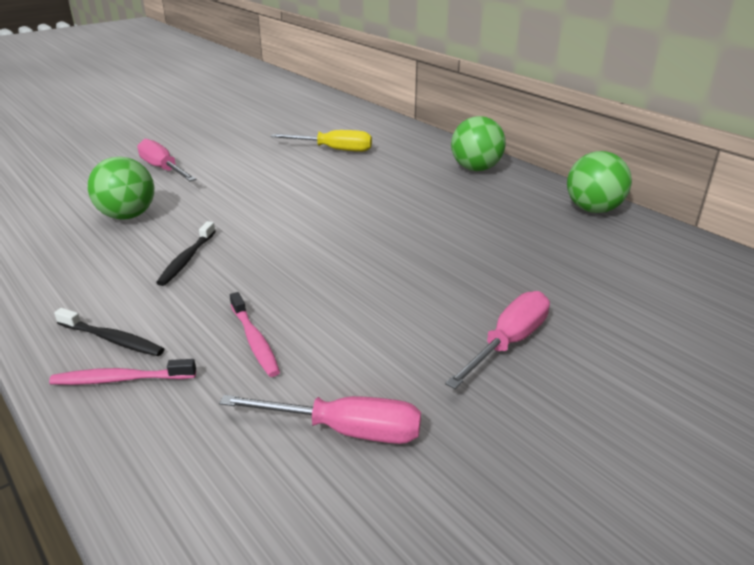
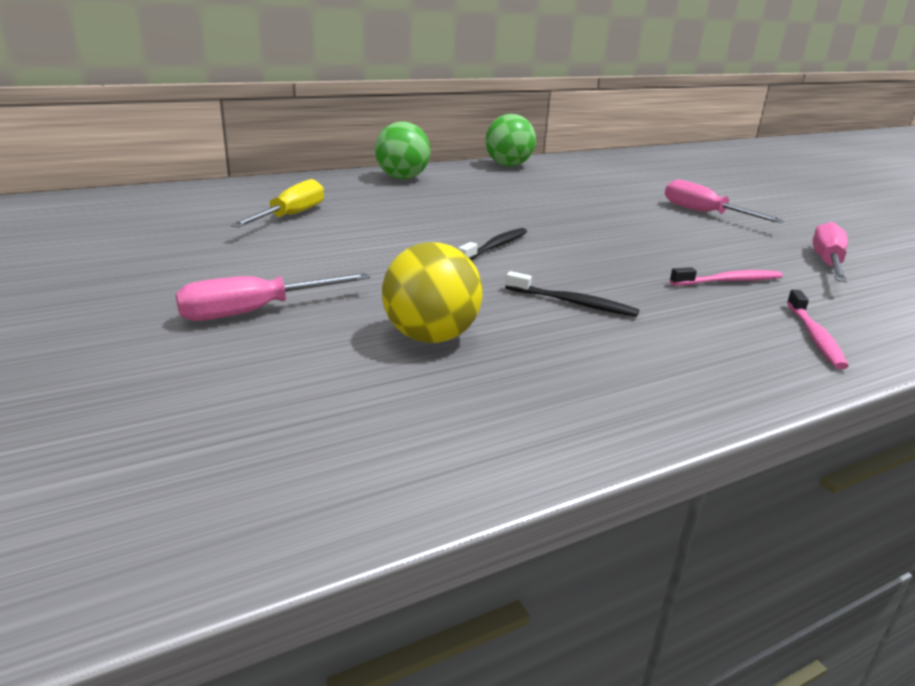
camera: 80 degrees left, 5 degrees down
black toothbrush [54,308,164,356] -> black toothbrush moved to [458,228,527,260]
green ball [88,157,154,220] -> yellow ball [382,242,482,343]

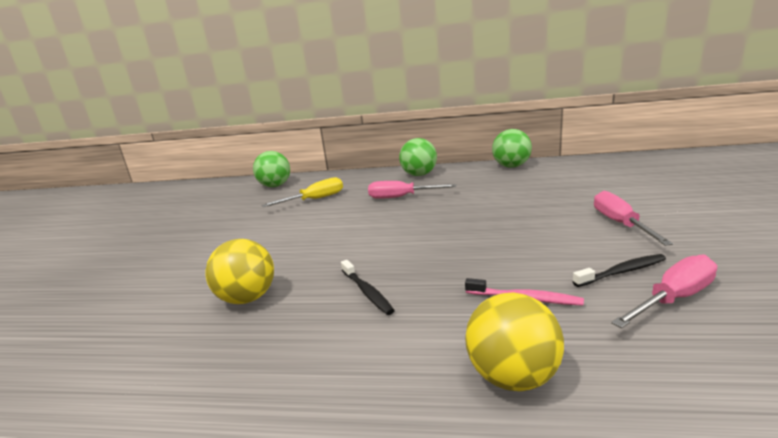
camera: 40 degrees right, 5 degrees down
pink screwdriver [175,273,370,321] -> pink screwdriver moved to [368,181,457,199]
black toothbrush [458,228,527,260] -> black toothbrush moved to [572,254,666,287]
pink toothbrush [787,290,849,369] -> yellow ball [465,292,564,391]
none -> green ball [253,151,290,187]

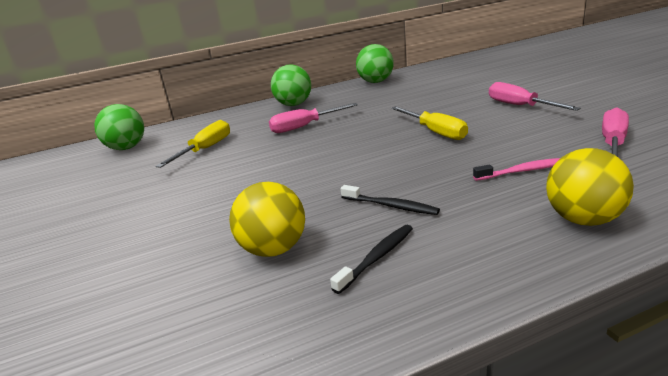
camera: 30 degrees left, 5 degrees up
black toothbrush [572,254,666,287] -> black toothbrush moved to [330,225,413,294]
none -> yellow screwdriver [391,106,468,140]

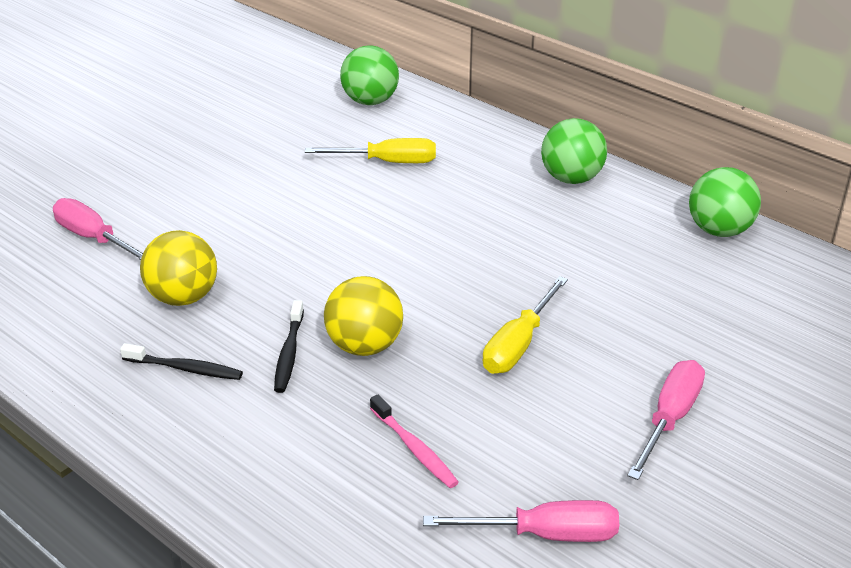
camera: 60 degrees right, 10 degrees up
pink screwdriver [269,103,358,133] -> pink screwdriver moved to [53,198,143,260]
yellow ball [546,148,634,226] -> yellow ball moved to [324,276,403,356]

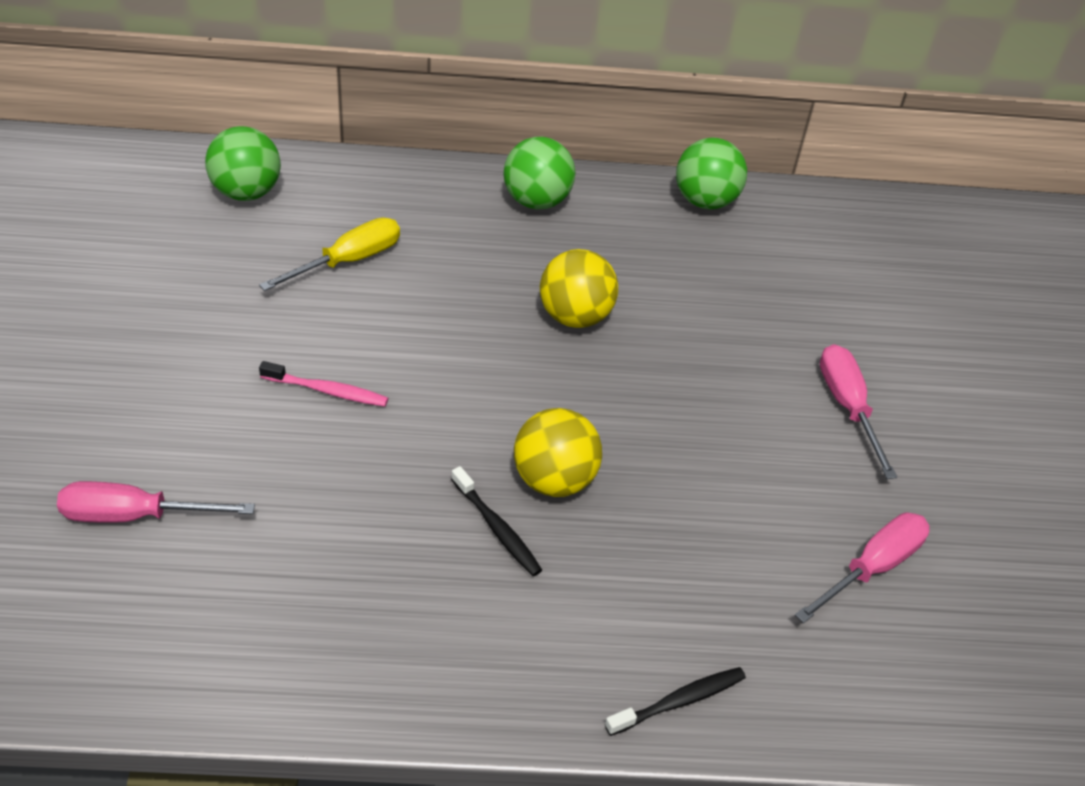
camera: 45 degrees left, 10 degrees up
black toothbrush [120,343,243,380] -> black toothbrush moved to [605,667,746,736]
yellow ball [140,230,217,306] -> yellow ball moved to [540,249,618,328]
pink toothbrush [370,395,459,488] -> pink toothbrush moved to [259,361,388,407]
yellow screwdriver [483,276,568,374] -> none

